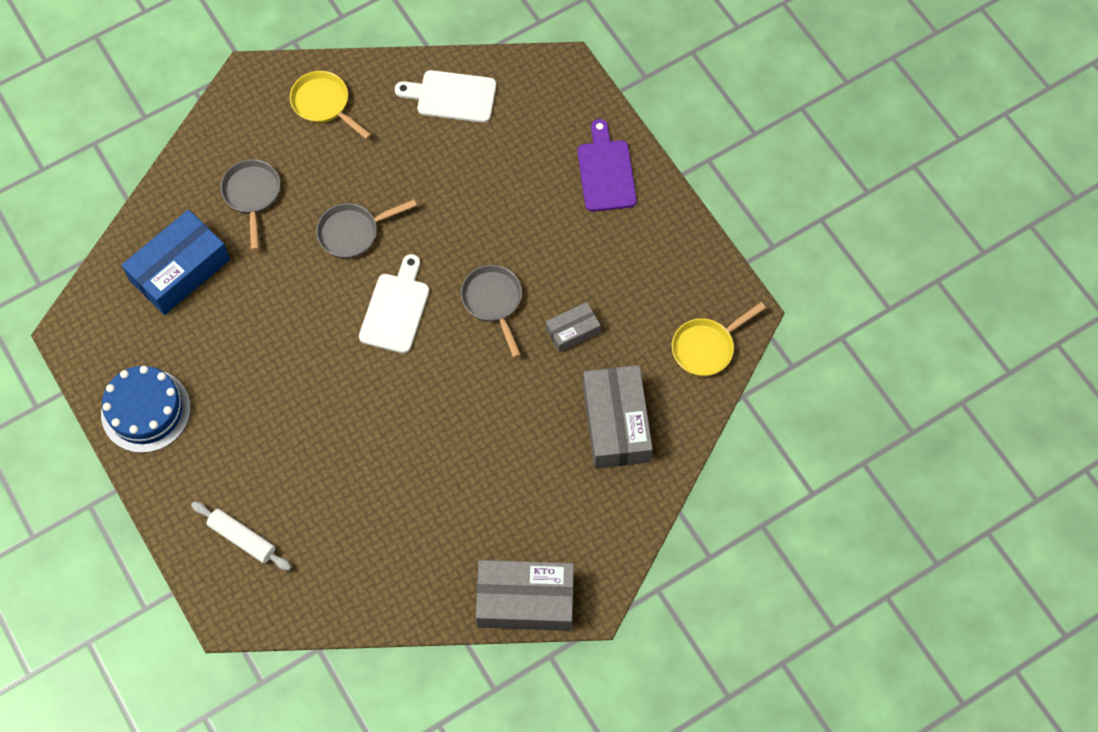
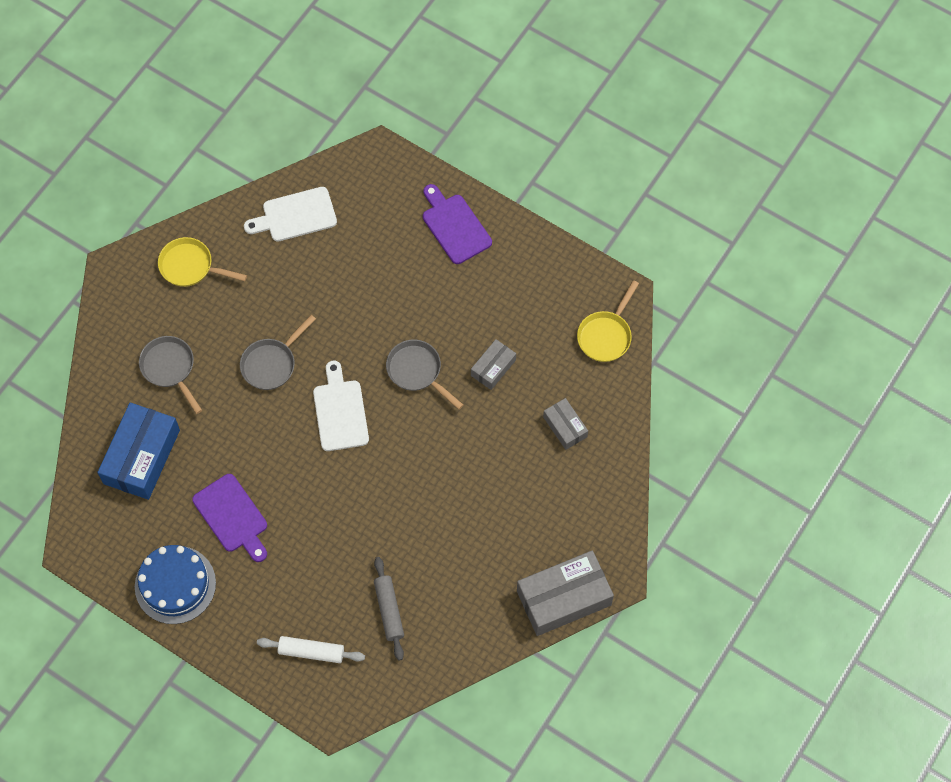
camera: 25 degrees left, 0 degrees up
grey box [583,365,653,469] -> grey box [543,398,588,450], size x0.53
none -> purple cutting board [192,474,267,562]
none -> grey rolling pin [374,557,404,661]

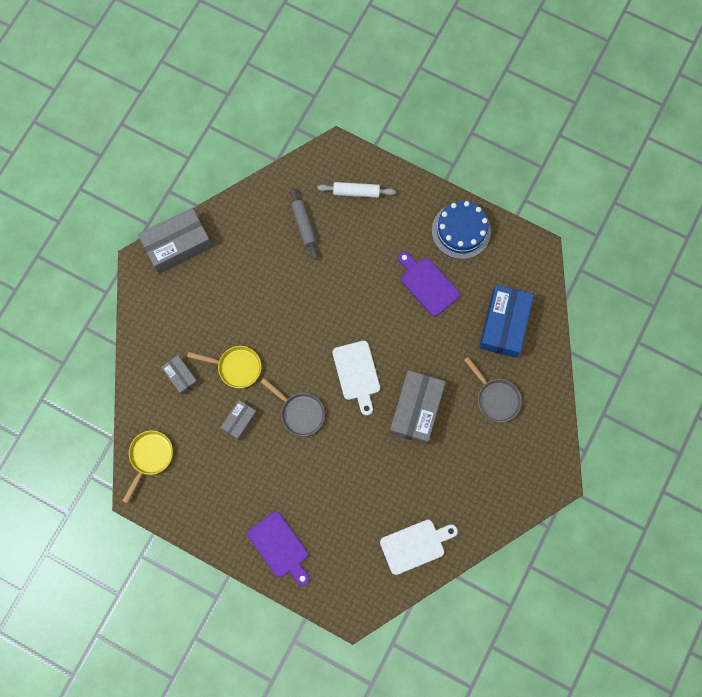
camera: 175 degrees right, 10 degrees up
yellow pan [158,237,247,287] -> yellow pan moved to [187,346,261,388]
grey pan [240,315,316,390] -> grey box [389,370,446,444]

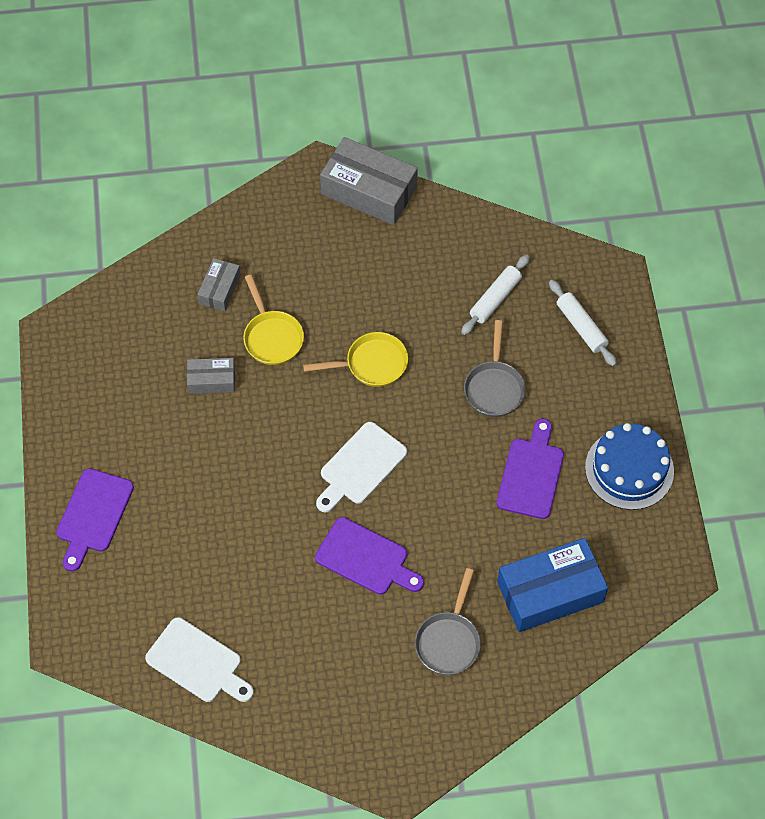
camera: 55 degrees right, 15 degrees down
yellow pan [122,431,173,503] -> yellow pan moved to [303,332,408,387]
grey pan [261,378,325,436] -> grey pan moved to [464,320,525,417]
grey rolling pin [290,187,318,260] -> white rolling pin [461,255,530,335]
grey box [389,370,446,444] -> purple cutting board [315,517,424,595]

